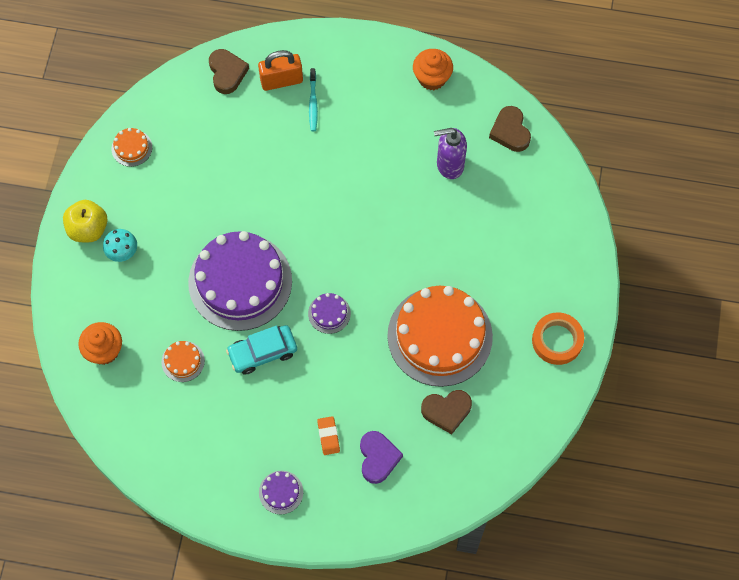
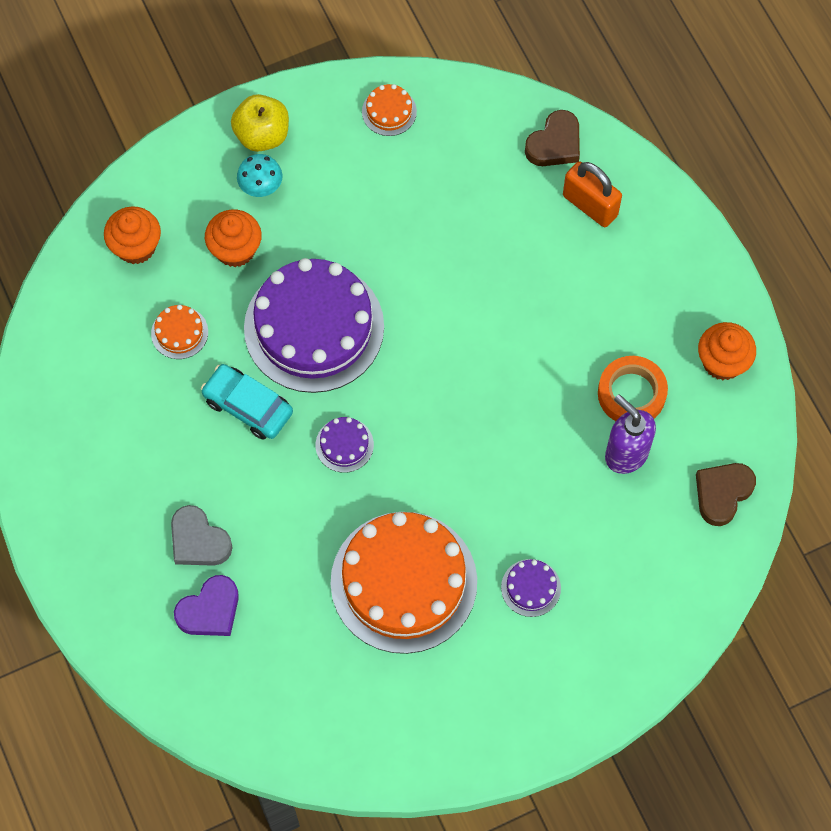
camera: 55 degrees right, 0 degrees up
purple cake [259,471,303,515] -> purple cake moved to [501,559,561,617]
turquoise toothbrush [309,68,318,131] -> none
orange eraser [317,416,340,455] -> grey heart [171,505,232,566]
brown heart [421,390,472,434] -> none
orange tape [532,313,584,365] -> orange tape moved to [598,356,668,421]
none -> orange cupcake [205,210,262,267]

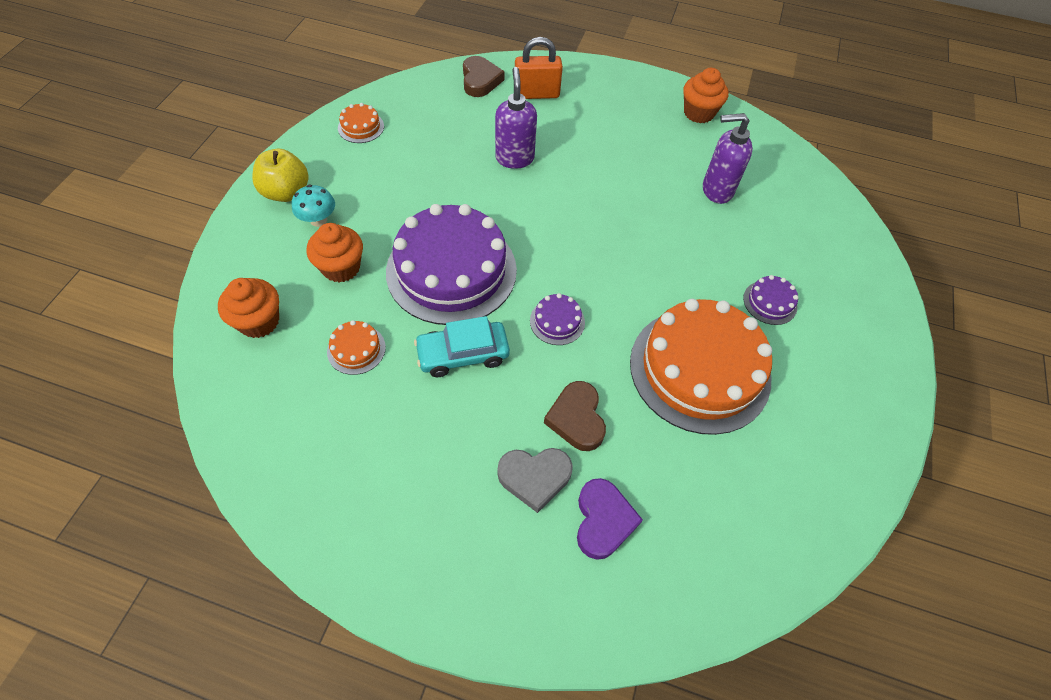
camera: 50 degrees left, 10 degrees down
orange tape [598,356,668,421] -> none
brown heart [696,463,756,526] -> brown heart moved to [544,381,606,451]
none -> purple soap dispenser [495,67,537,169]

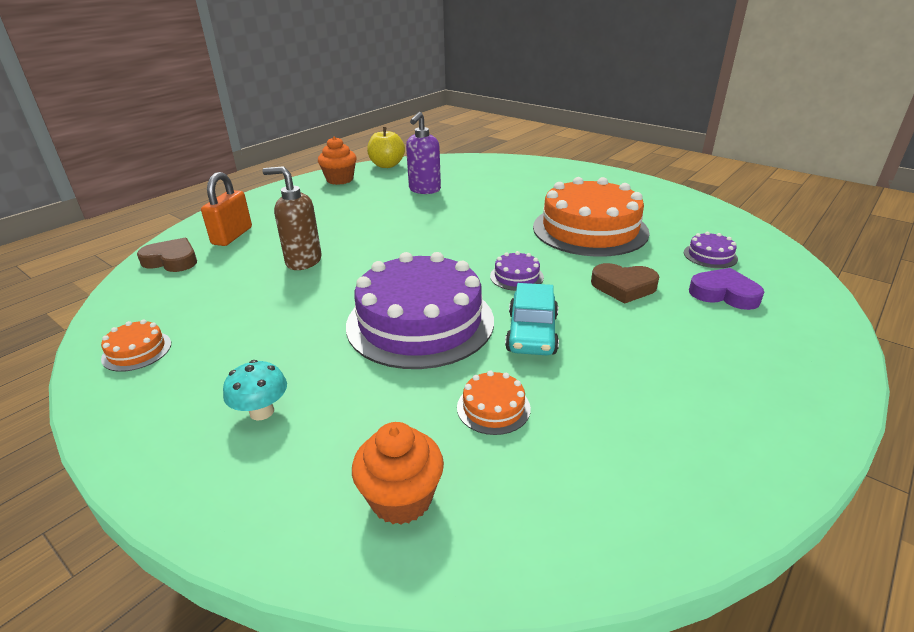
camera: 65 degrees left, 25 degrees down
yellow apple [252,149,309,202] -> yellow apple moved to [367,127,405,168]
orange cupcake [306,223,363,282] -> none
purple soap dispenser [495,67,537,169] -> brown soap dispenser [262,166,322,270]
grey heart [497,448,573,513] -> none
purple cake [743,275,799,325] -> purple cake moved to [684,232,738,268]

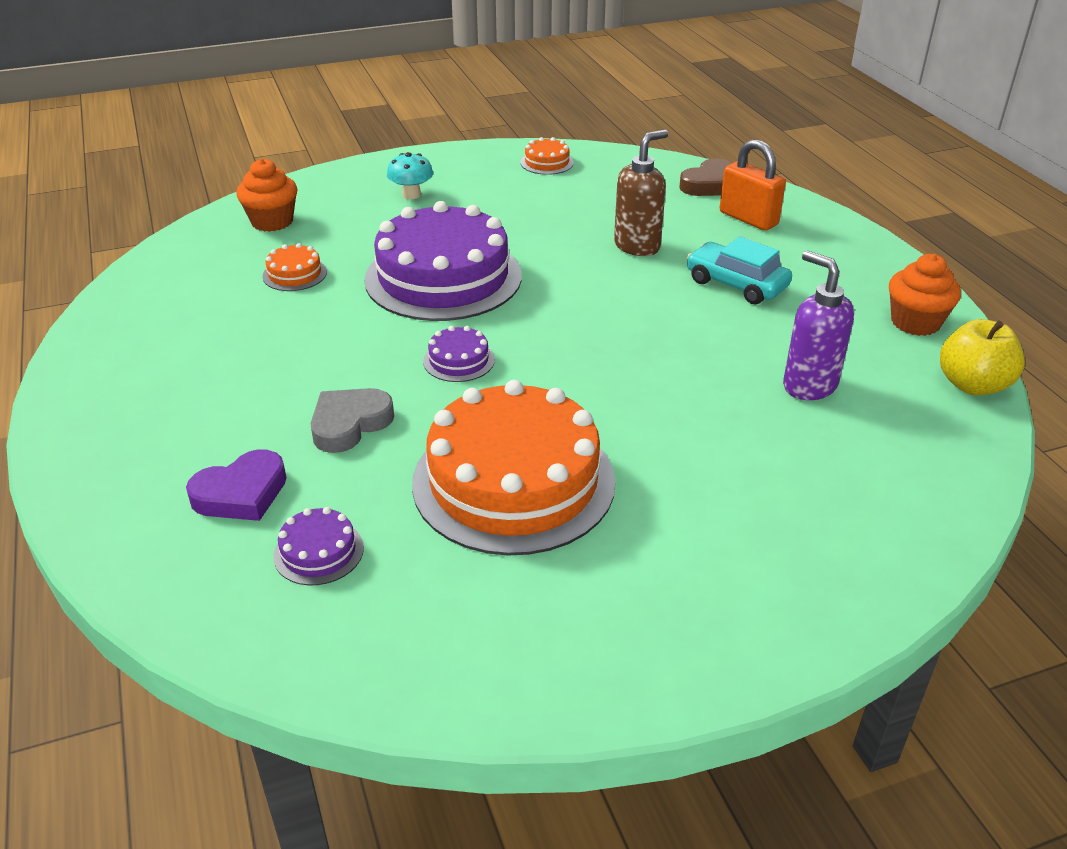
camera: 120 degrees right, 5 degrees up
turquoise car [505,283,559,355] -> turquoise car moved to [686,237,792,304]
brown heart [591,263,660,304] -> grey heart [311,388,394,453]

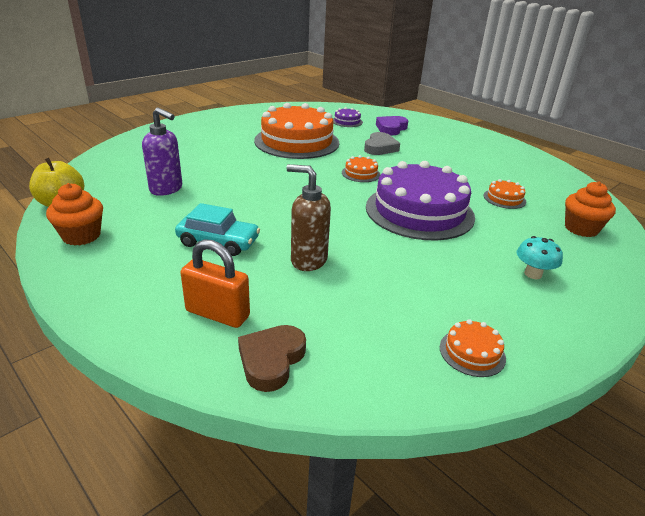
camera: 155 degrees right, 5 degrees down
purple cake [423,326,495,382] -> orange cake [342,155,380,182]
brown soap dispenser [614,130,668,256] -> brown soap dispenser turned 90 degrees clockwise [286,164,331,271]

